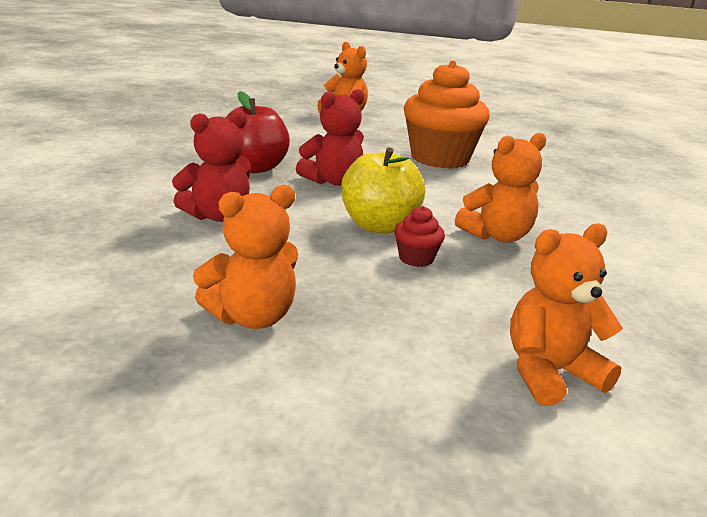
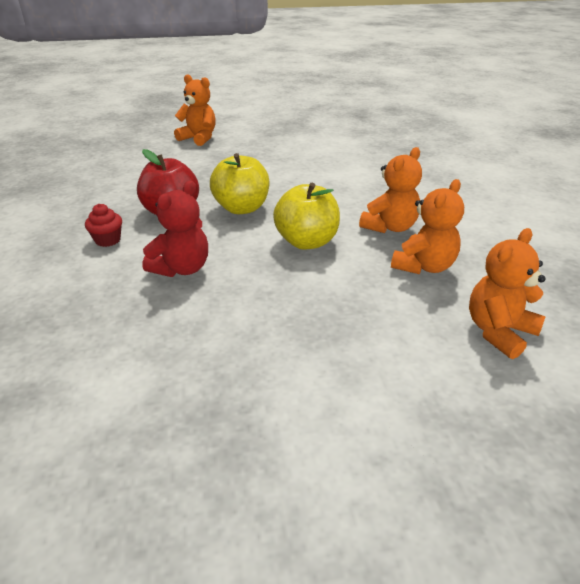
camera: 20 degrees left, 10 degrees up
orange teddy bear [193,185,298,329] -> orange teddy bear moved to [391,179,464,274]
red teddy bear [296,89,364,186] -> yellow apple [210,153,269,214]
red cupcake [394,206,445,267] -> red cupcake moved to [85,204,122,247]
orange cupcake [404,60,490,169] -> none

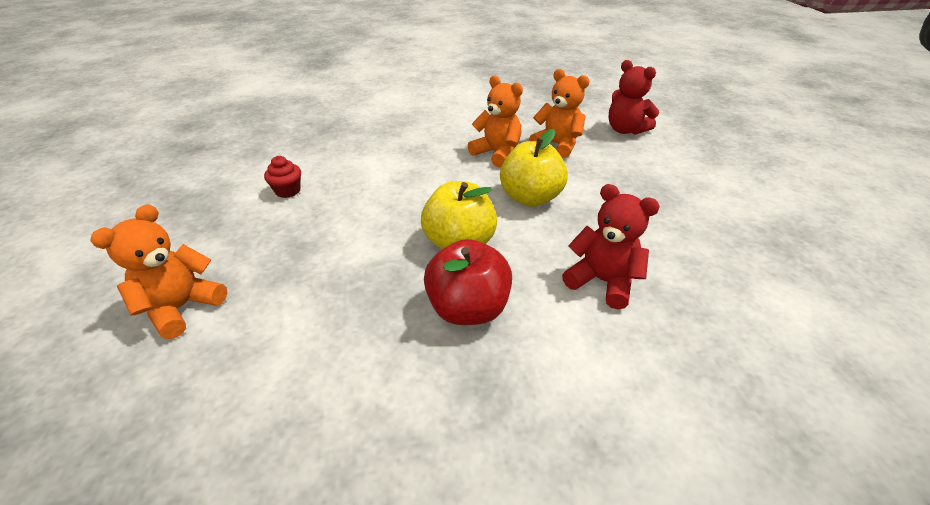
camera: 90 degrees left, 5 degrees up
red cupcake [85,204,122,247] -> red cupcake moved to [264,156,301,198]
orange teddy bear [469,228,546,359] -> red teddy bear [608,60,659,135]

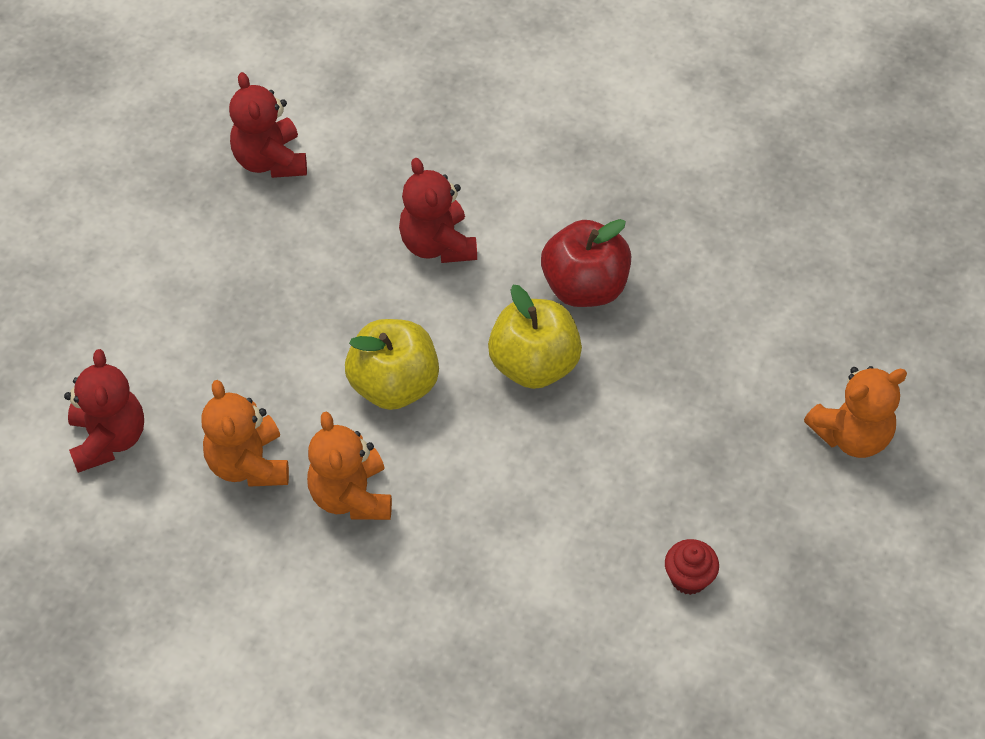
camera: 145 degrees left, 15 degrees up
none -> red teddy bear [229,72,307,178]

